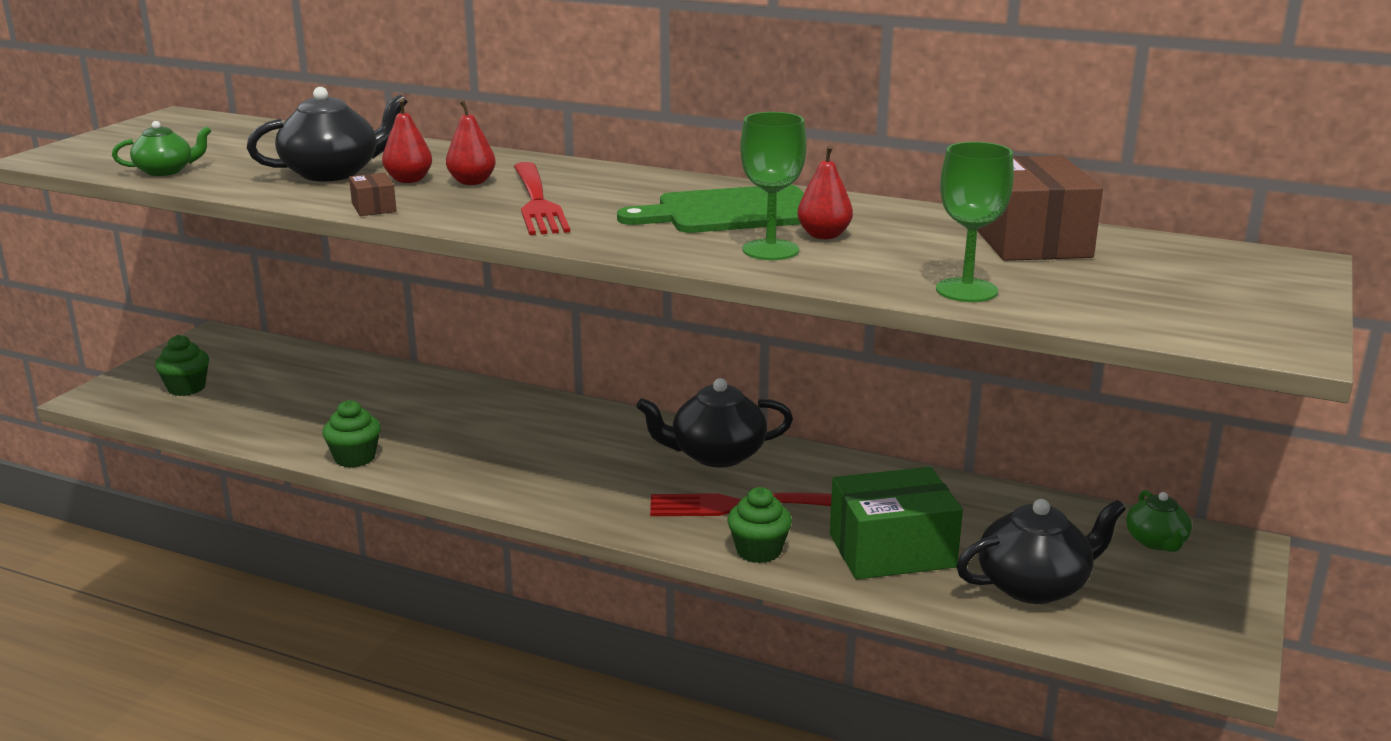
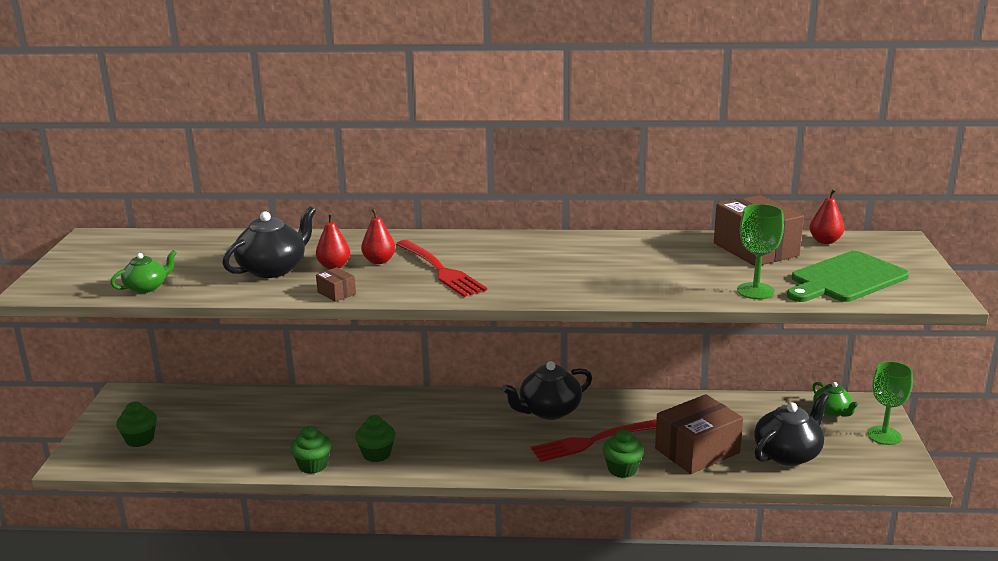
camera: 20 degrees left, 0 degrees up
green cutting board [617,185,804,233] -> green cutting board moved to [787,251,909,302]
green goblet [740,112,807,260] -> green goblet moved to [867,361,913,445]
red pear [798,145,853,239] -> red pear moved to [809,189,844,244]
green box [830,467,963,579] -> brown box [655,394,743,474]
none -> green cupcake [355,415,395,462]

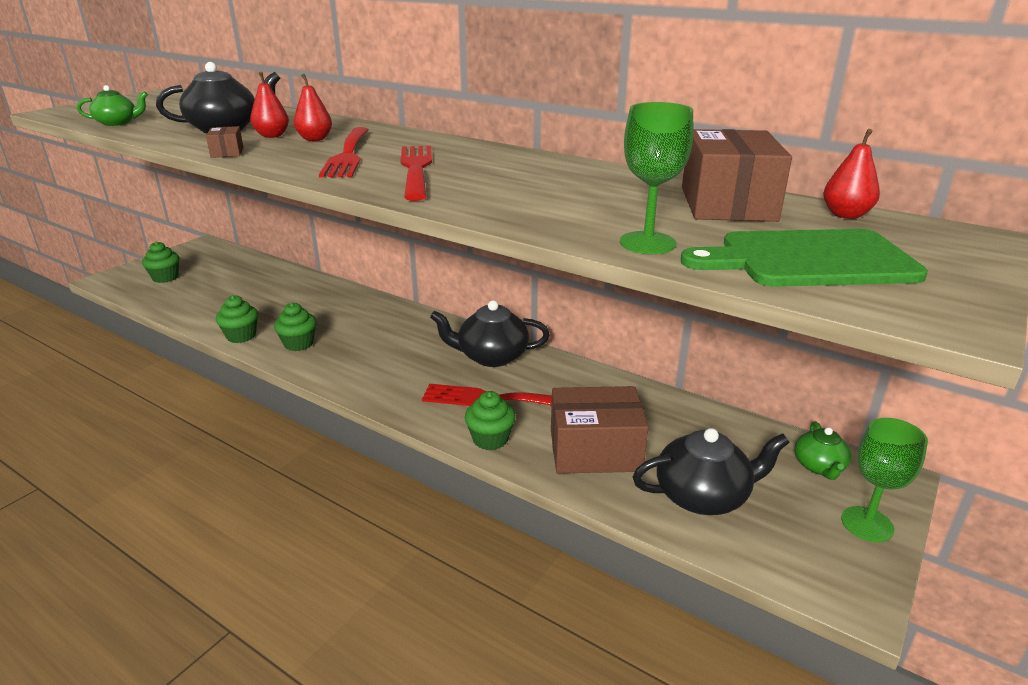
camera: 30 degrees right, 5 degrees up
none -> red fork [401,146,432,201]

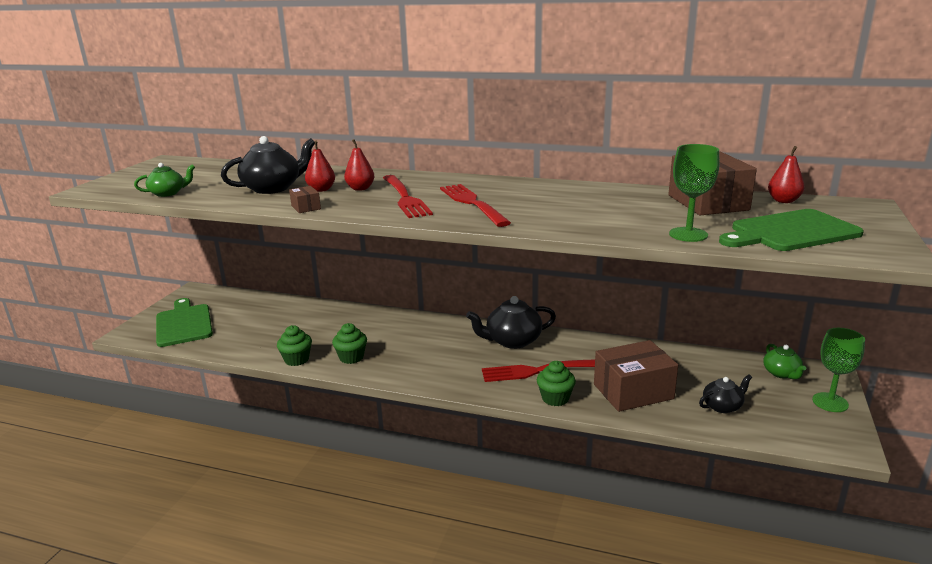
camera: 15 degrees left, 5 degrees down
green cupcake [142,241,179,283] -> green cutting board [156,298,213,347]
black teapot [633,428,790,515] -> black teapot [699,374,752,413], size x0.59

